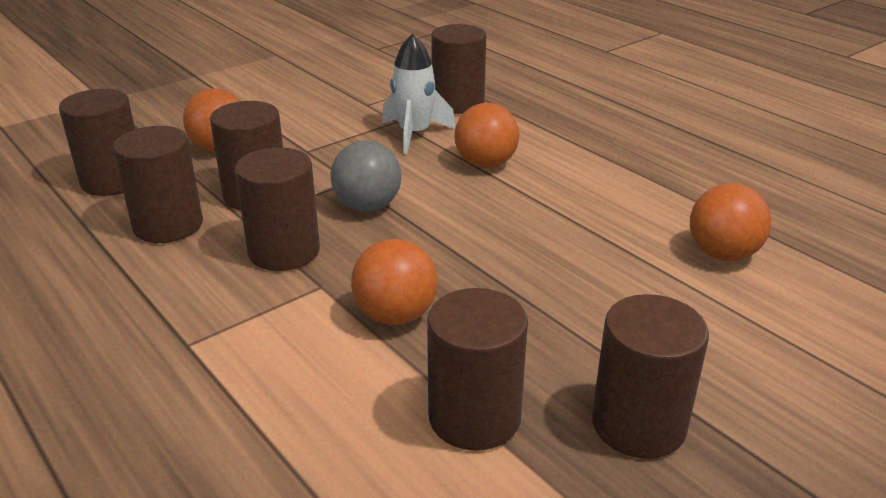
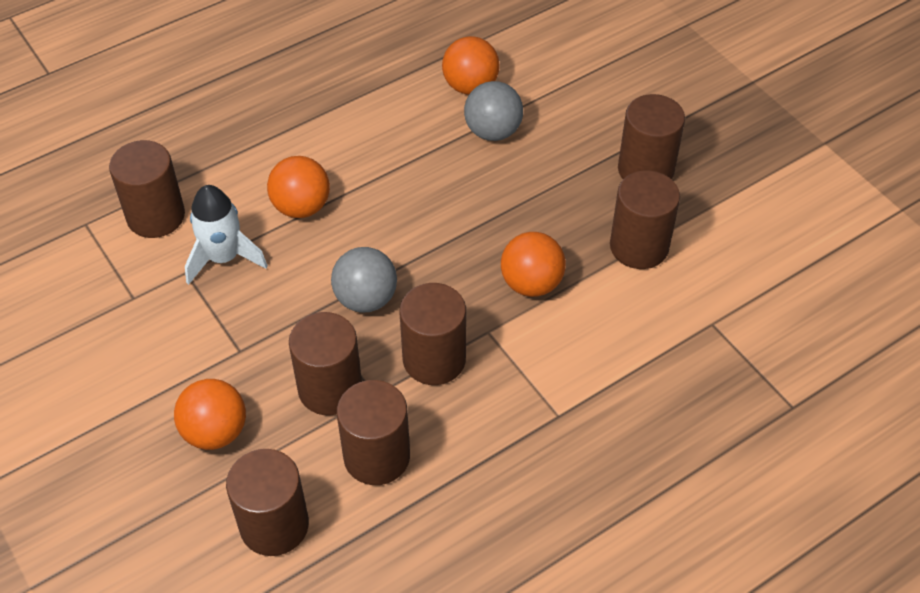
camera: 85 degrees left, 20 degrees up
none -> grey ball [464,81,523,141]

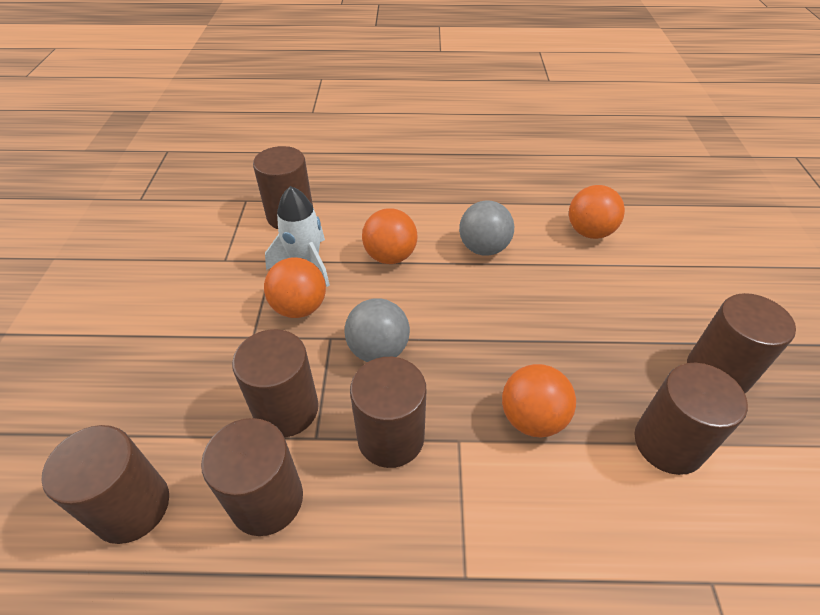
camera: 35 degrees right, 5 degrees down
orange ball [174,379,246,450] -> orange ball moved to [264,258,326,318]
grey ball [464,81,523,141] -> grey ball moved to [459,201,514,256]

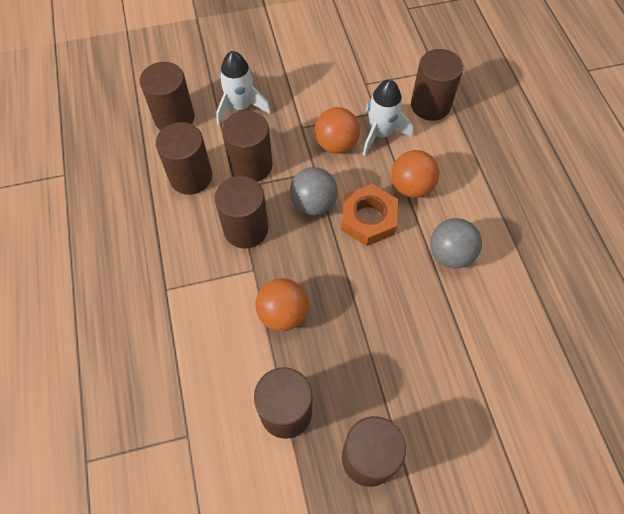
camera: 75 degrees right, 15 degrees up
orange ball [569,185,625,239] -> none
none -> white rocket [216,51,271,125]
none -> orange nut [341,184,398,246]

